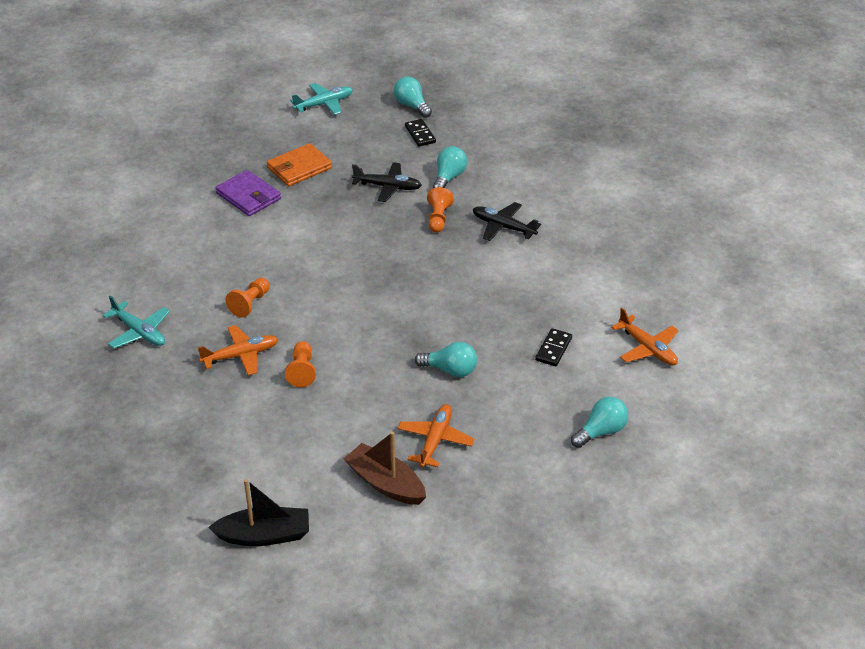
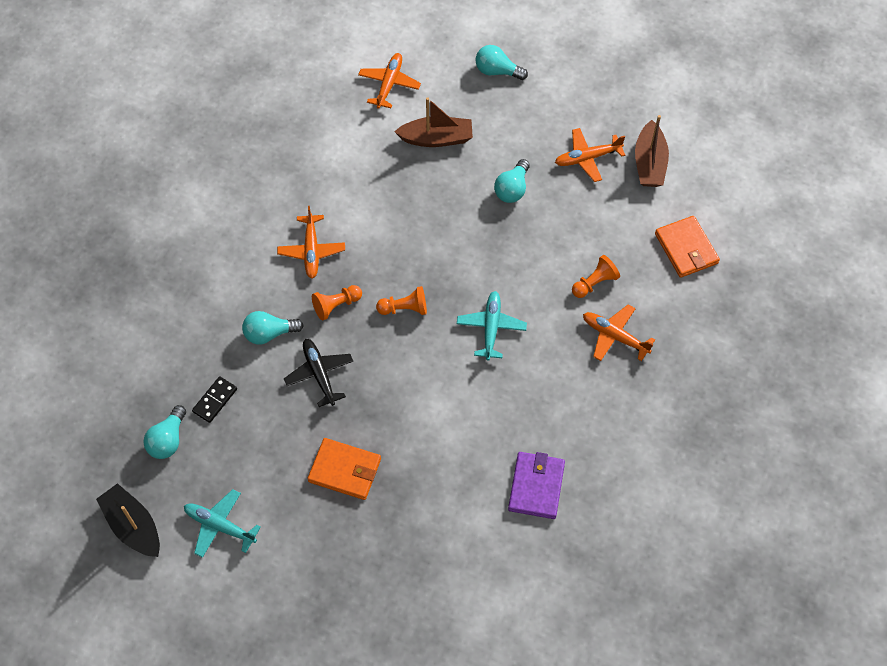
camera: 125 degrees left, 20 degrees up
turquoise plane [102,295,170,348] -> turquoise plane moved to [457,291,527,360]
black boat [208,479,309,546] -> black boat moved to [96,483,160,557]
purple wallet [215,170,281,216] -> purple wallet moved to [508,452,565,519]
orange pawn [226,278,270,318] -> orange pawn moved to [376,286,427,315]
turquoise light bulb [415,342,477,377] -> turquoise light bulb turned 135 degrees counterclockwise [494,159,530,203]
black plane [473,202,541,241] -> orange plane [277,206,345,279]
black domino [535,328,572,366] -> brown boat [394,97,473,147]
none -> orange wallet [655,216,720,278]

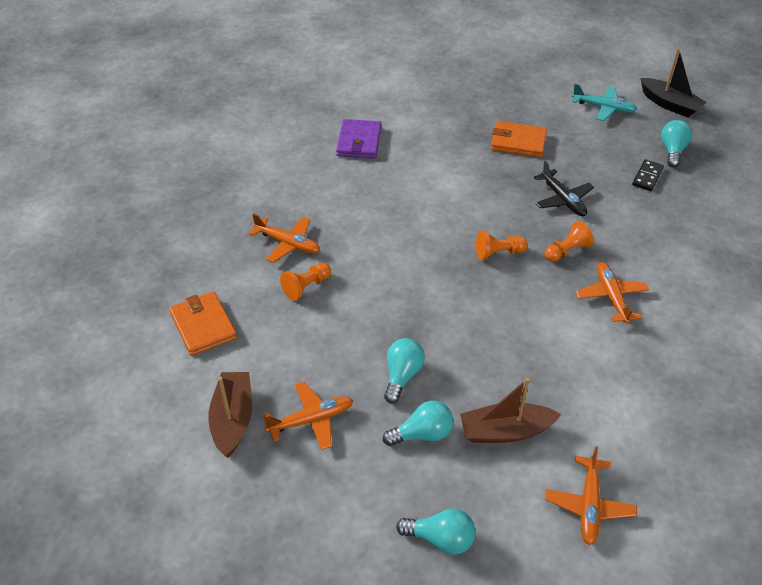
camera: 175 degrees right, 15 degrees down
turquoise light bulb [242,311,304,344] -> turquoise light bulb moved to [383,401,453,446]
turquoise plane [457,291,527,360] -> none

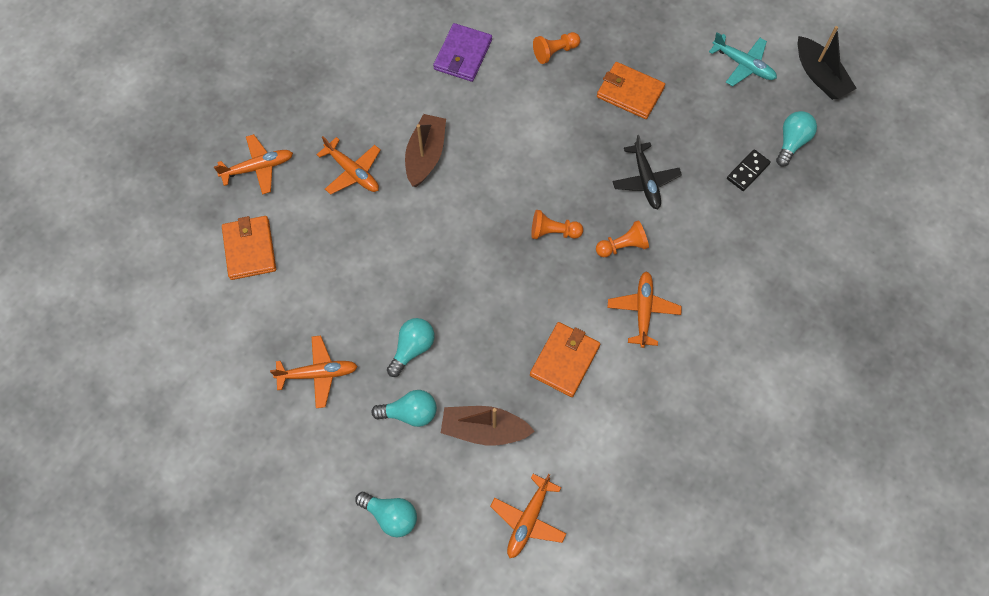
camera: 15 degrees right, 20 degrees up
brown boat [208,372,252,458] -> brown boat moved to [405,114,446,187]
orange pawn [280,263,331,301] -> orange pawn moved to [533,32,580,64]
none -> orange plane [214,134,293,195]
none -> orange wallet [530,322,600,397]

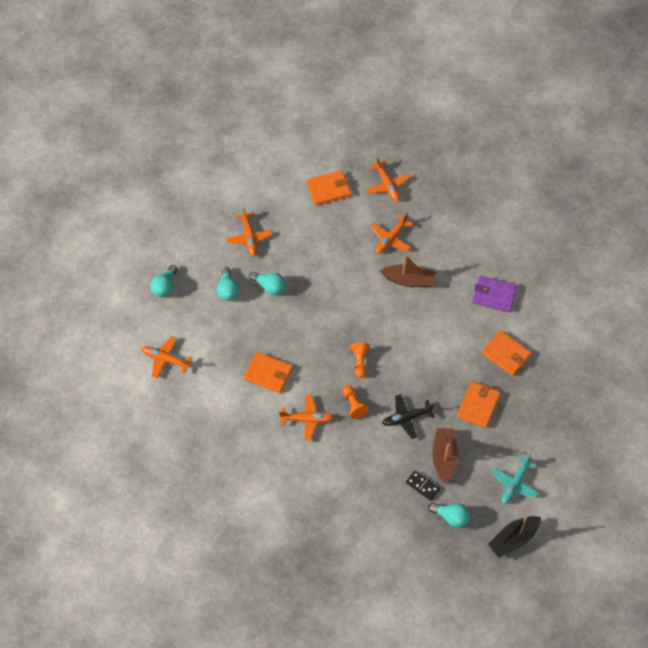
camera: 85 degrees right, 5 degrees down
brown boat [441,406,535,446] -> brown boat moved to [432,428,458,484]
orange pawn [533,32,580,64] -> orange wallet [481,330,532,376]

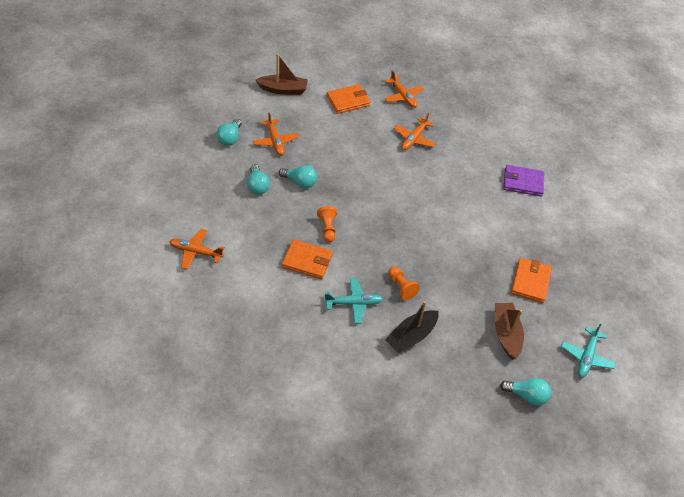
camera: 10 degrees left, 10 degrees down
turquoise light bulb [150,265,178,297] -> turquoise light bulb moved to [216,119,242,146]
orange plane [279,395,334,440] -> turquoise plane [324,278,383,324]
orange pawn [350,343,370,378] -> orange pawn moved to [317,206,337,242]
brown boat [380,255,436,287] -> brown boat moved to [255,54,308,95]
black plane [382,394,435,439] -> none
black domino [406,471,440,501] -> none
orange wallet [481,330,532,376] -> none
black boat [488,516,541,558] -> black boat moved to [385,301,439,353]

